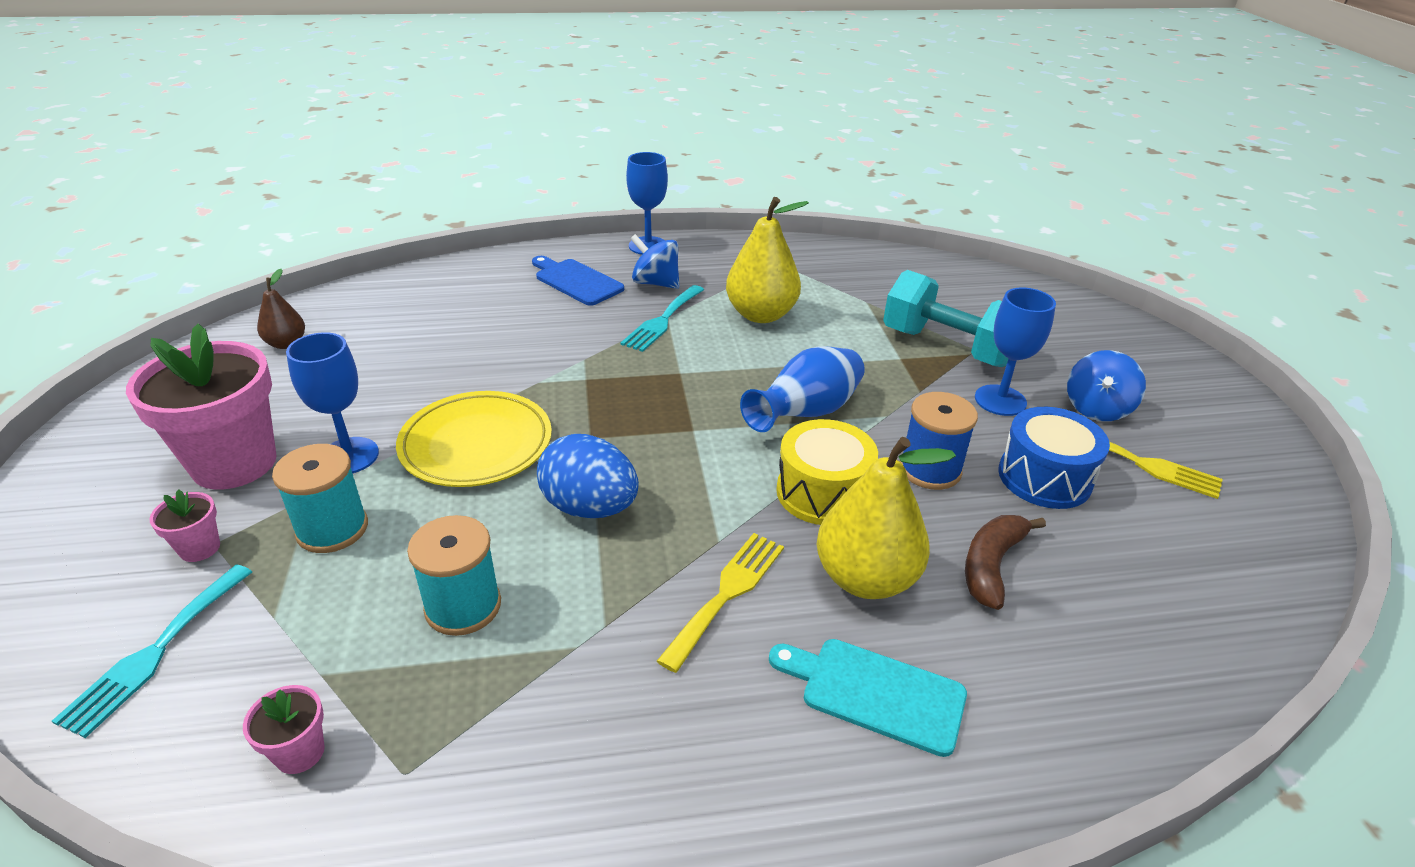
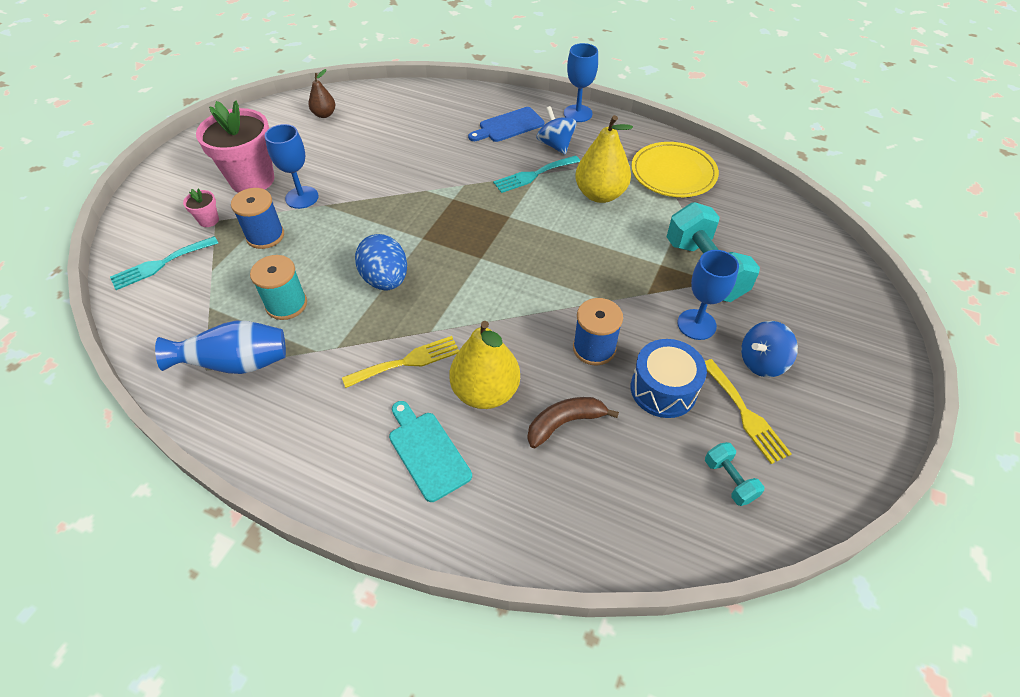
camera: 35 degrees right, 15 degrees up
pink flower pot [243,685,325,774] -> none
turquoise spool [272,444,368,553] -> blue spool [231,188,284,249]
yellow plate [396,391,552,487] -> yellow plate moved to [631,142,719,197]
blue cutting board [532,256,624,306] -> blue cutting board turned 105 degrees counterclockwise [468,107,544,142]
blue vase [740,346,865,432] -> blue vase moved to [155,321,286,374]
yellow drum [776,419,878,525] -> none
none -> turquoise dumbbell [705,442,764,506]

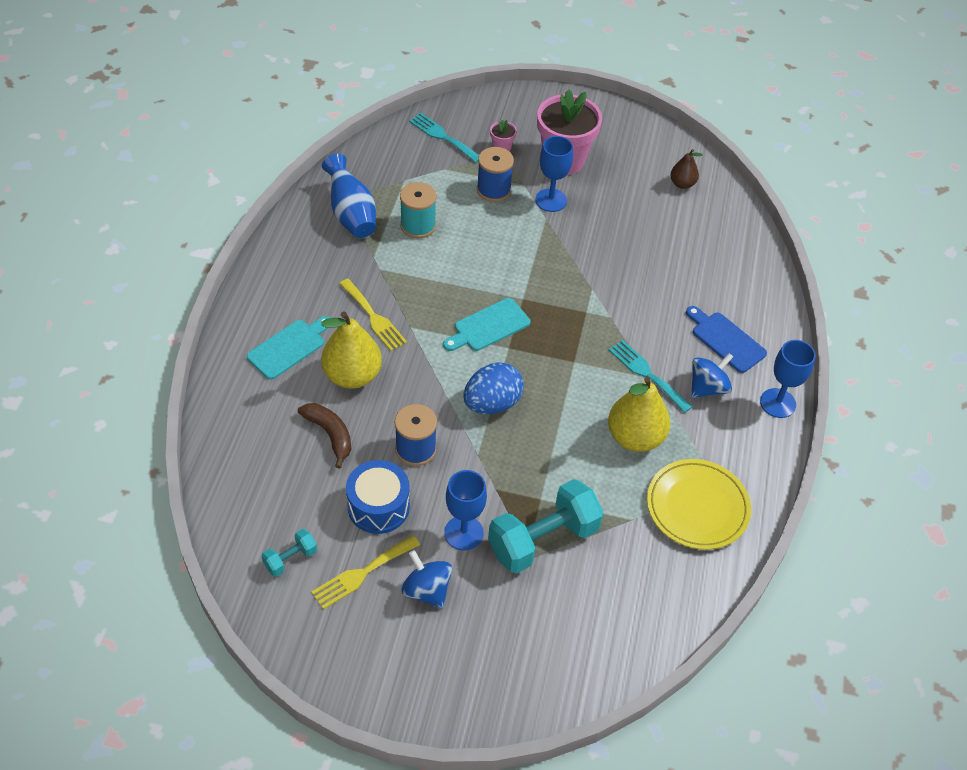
camera: 75 degrees right, 0 degrees up
blue egg [355,234,407,290] -> blue egg moved to [463,362,524,414]
none -> turquoise cutting board [443,298,530,351]

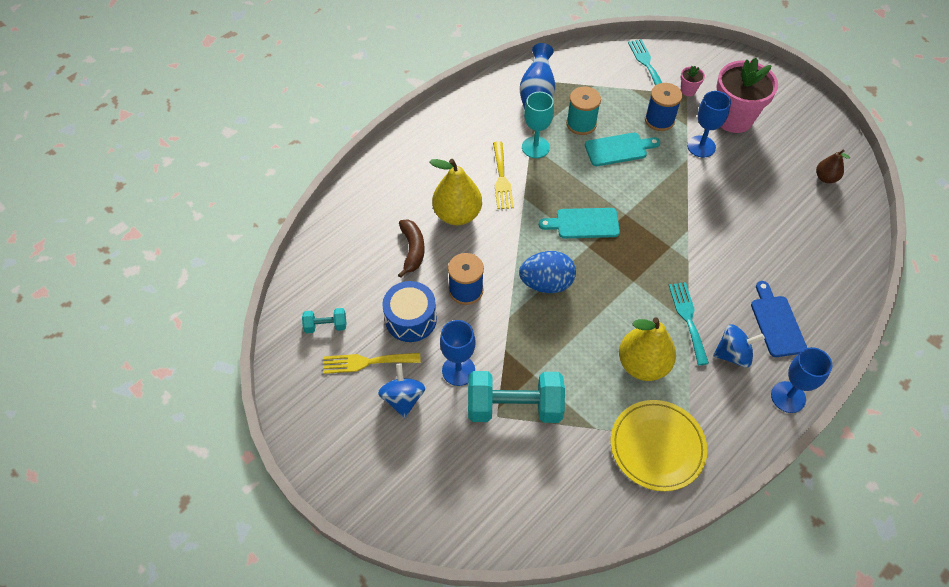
camera: 35 degrees right, 5 degrees up
turquoise cutting board [247,316,330,380] -> turquoise cutting board moved to [585,133,660,166]
none -> turquoise goblet [522,92,554,158]

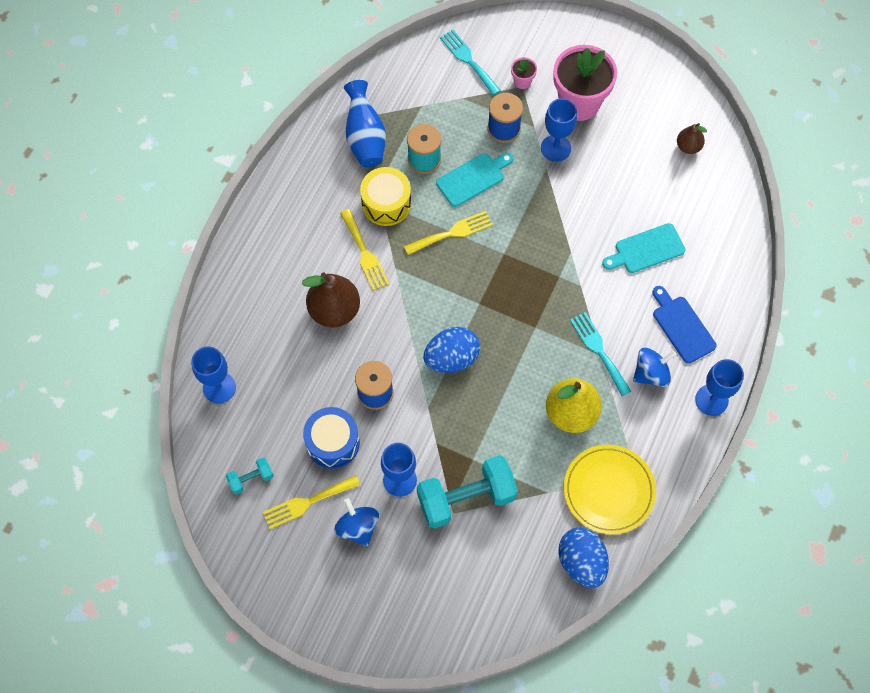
camera: 20 degrees left, 10 degrees up
brown banana [398,219,425,278] -> none
yellow pear [430,159,482,225] -> brown pear [302,272,360,328]
turquoise goblet [522,92,554,158] -> yellow drum [360,167,411,226]
turquoise cutting board [539,208,620,238] -> turquoise cutting board moved to [602,223,686,273]
none -> blue goblet [191,346,236,403]
none -> yellow fork [404,211,493,255]
none -> blue egg [558,528,609,588]

